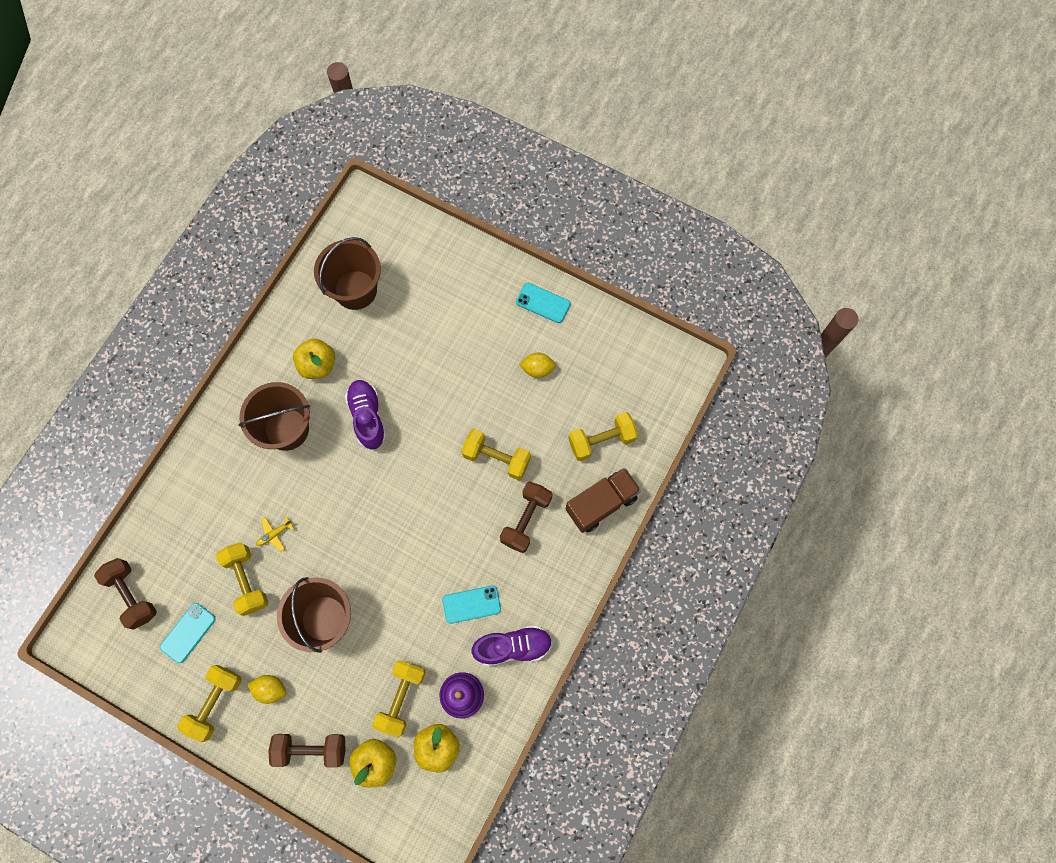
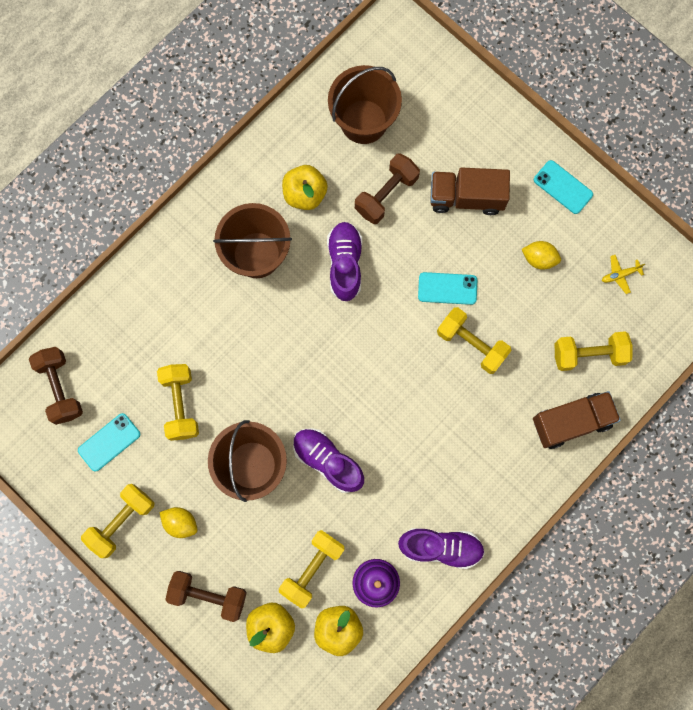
camera: 15 degrees right, 5 degrees up
yellow plane [256,516,294,551] -> yellow plane moved to [602,255,645,294]
turquoise phone [442,585,501,624] -> turquoise phone moved to [418,272,477,305]
brown dumbbell [500,481,552,553] -> brown dumbbell moved to [355,154,420,224]
none -> purple shoe [293,428,364,493]
none -> brown truck [430,167,510,215]

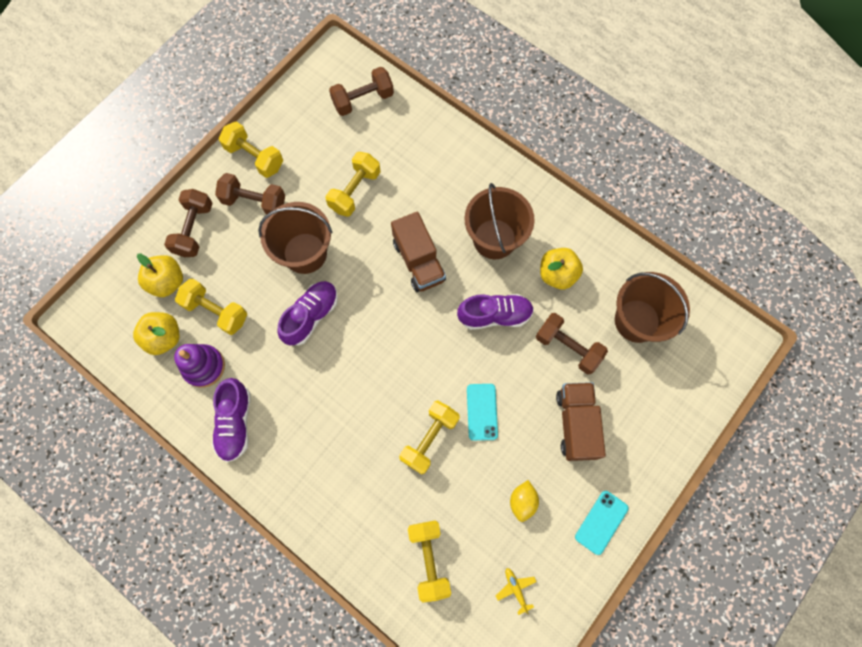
camera: 85 degrees right, 5 degrees down
turquoise phone [78,413,140,472] -> none
yellow dumbbell [157,364,199,441] -> yellow dumbbell turned 45 degrees counterclockwise [325,152,381,217]
yellow lemon [159,507,197,538] -> brown dumbbell [215,173,285,215]
brown truck [533,391,621,449] -> brown truck moved to [391,212,446,292]

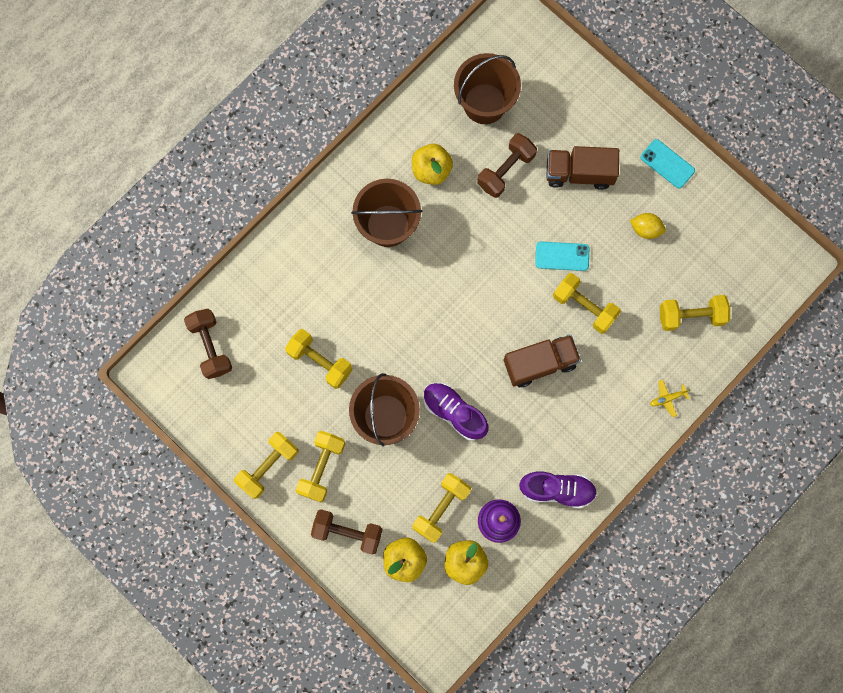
camera: 85 degrees left, 5 degrees up
brown dumbbell [215,173,285,215] -> yellow dumbbell [295,431,345,502]
brown truck [391,212,446,292] -> brown truck moved to [504,335,581,387]
purple shoe [457,294,534,330] -> none
yellow plane [496,568,536,615] -> yellow plane moved to [650,380,690,417]

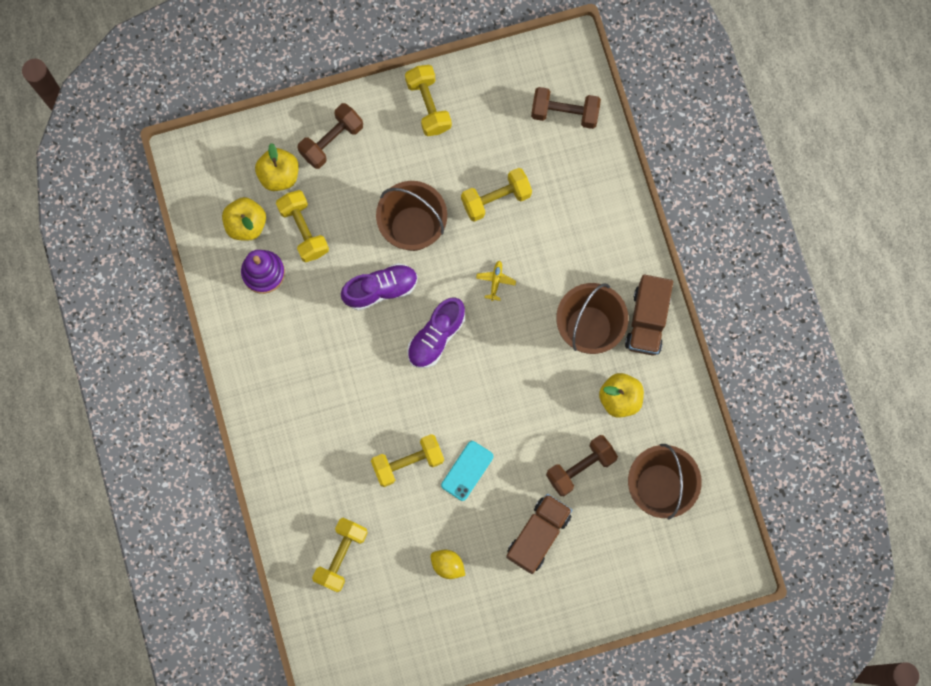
camera: 120 degrees right, 0 degrees up
yellow dumbbell [295,431,345,502] -> none
brown dumbbell [477,133,537,198] -> brown dumbbell turned 75 degrees clockwise [546,435,618,496]
brown truck [504,335,581,387] -> brown truck moved to [625,275,673,356]
purple shoe [519,471,597,509] -> purple shoe moved to [407,297,465,368]
yellow lemon [630,213,666,239] -> yellow lemon turned 75 degrees clockwise [431,550,465,579]
turquoise phone [640,139,695,189] -> none
yellow plane [650,380,690,417] -> yellow plane moved to [476,261,516,301]

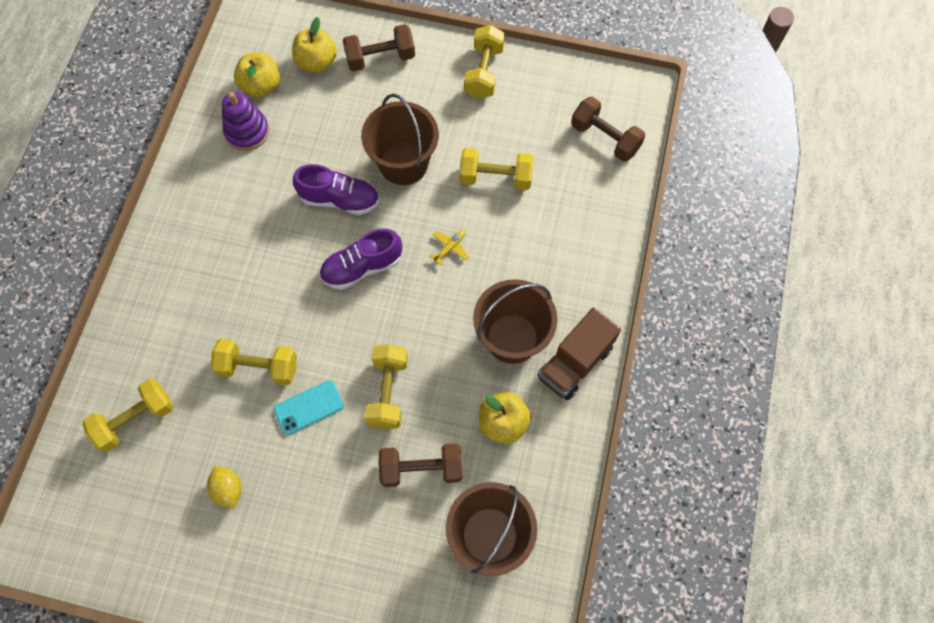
camera: 30 degrees right, 10 degrees down
yellow dumbbell [276,190,329,262] -> yellow dumbbell moved to [364,344,408,429]
brown truck [506,494,572,574] -> none

